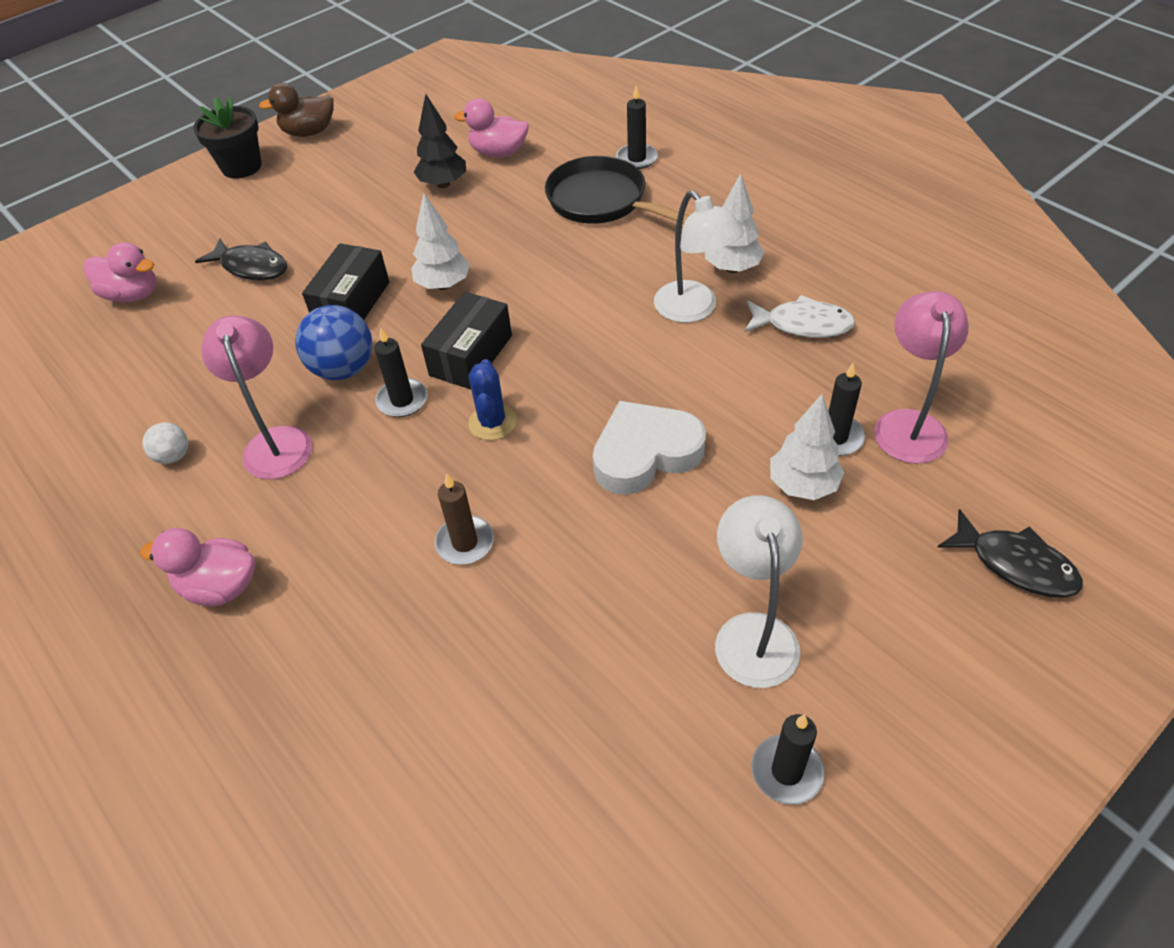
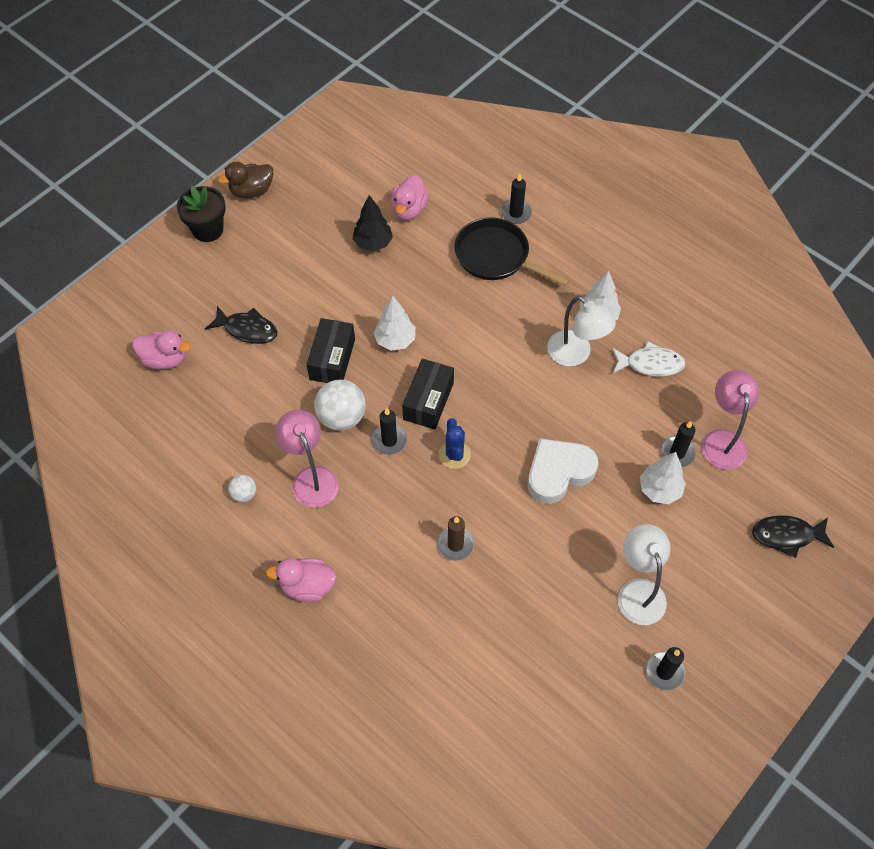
camera: 10 degrees left, 10 degrees up
blue ball [295,305,373,380] -> white ball [314,379,366,431]
pink duck [454,98,529,157] -> pink duck turned 75 degrees counterclockwise [391,175,429,220]
black fish [937,509,1083,598] -> black fish turned 150 degrees clockwise [752,515,834,558]

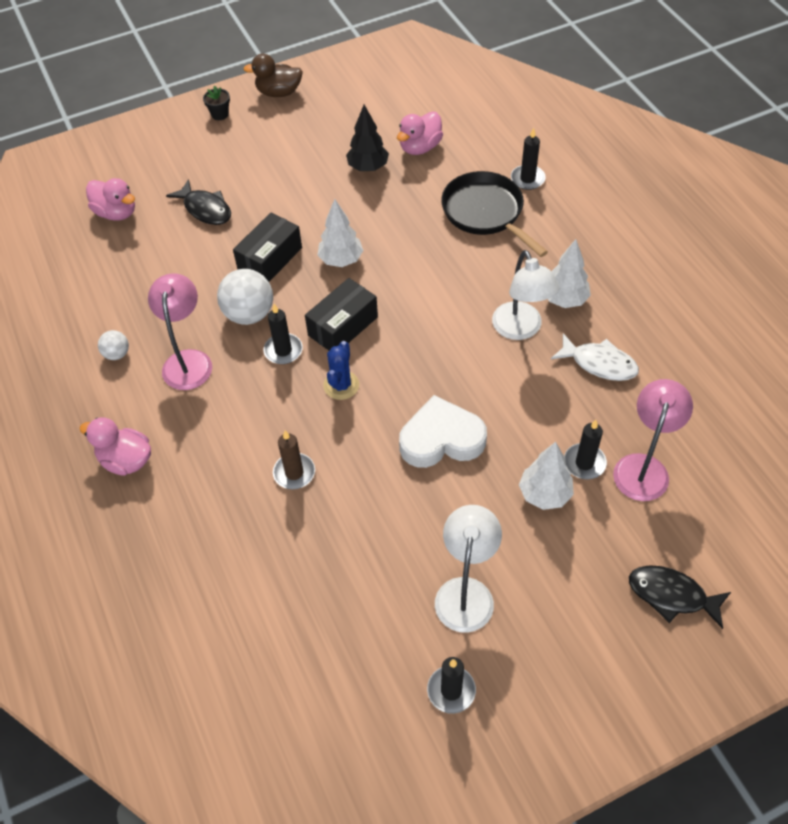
camera: 25 degrees right, 5 degrees down
black flower pot [177,186,225,242] -> black flower pot [203,86,230,120], size x0.55

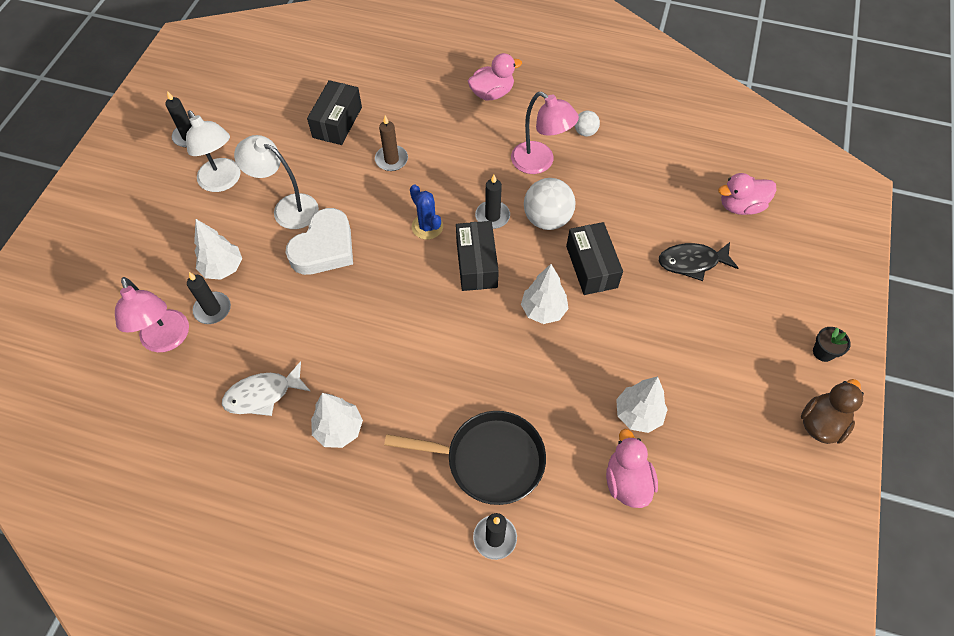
camera: 130 degrees right, 5 degrees up
black tree [346,105,389,172] -> white tree [616,376,668,433]
white lamp [492,250,560,340] -> white lamp moved to [234,135,319,229]
black fish [629,565,731,629] -> none
none -> black box [307,80,362,145]

